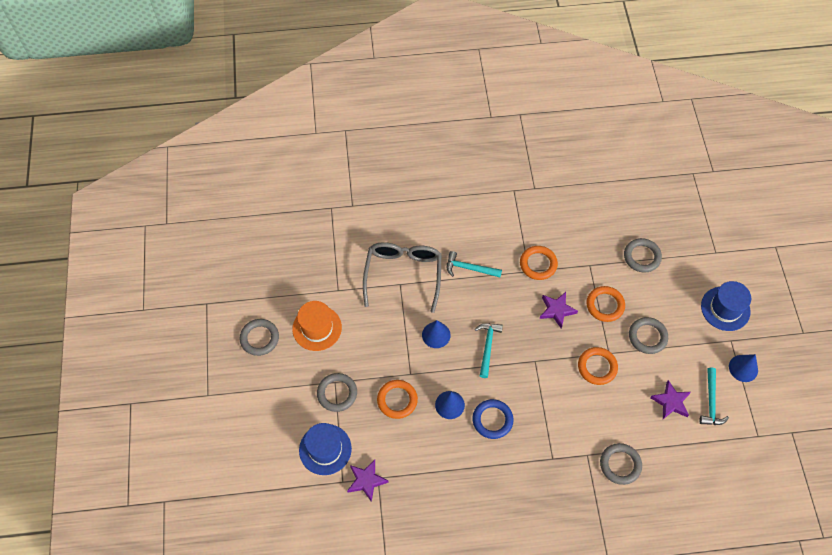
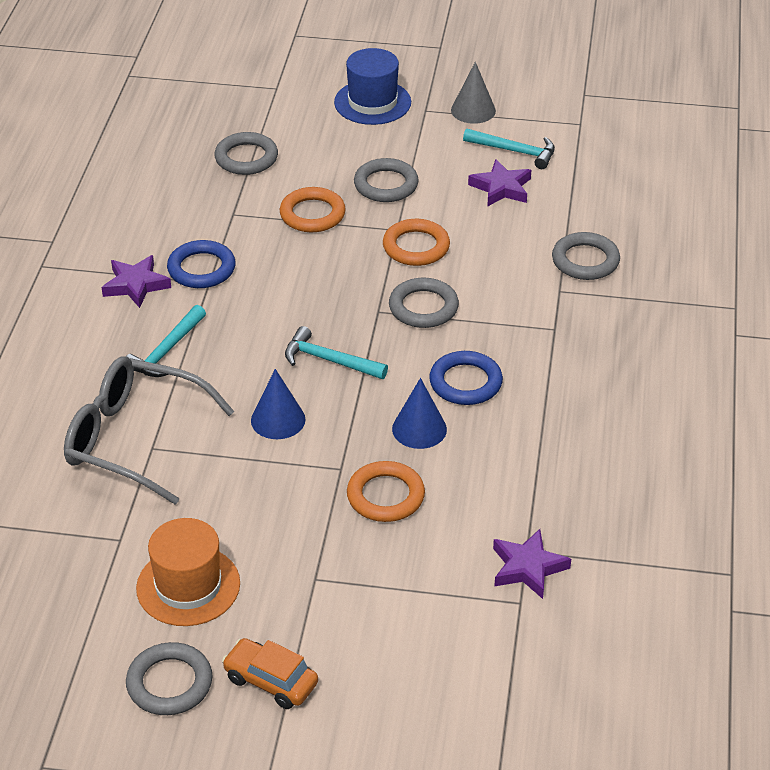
camera: 75 degrees left, 20 degrees down
blue hat [299,423,352,475] -> none
grey ring [317,373,357,412] -> grey ring moved to [389,278,459,328]
orange ring [520,246,558,280] -> blue ring [167,240,235,288]
purple star [540,292,578,328] -> purple star moved to [101,255,171,308]
blue cone [729,354,758,382] -> grey cone [451,62,496,124]
none -> orange car [222,638,318,709]

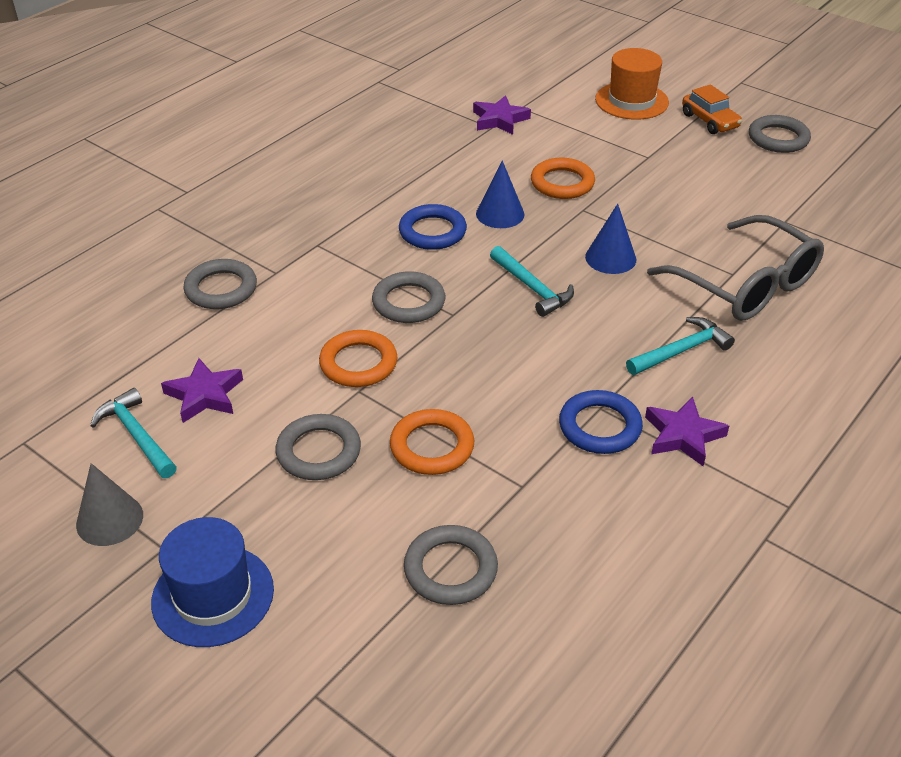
camera: 150 degrees left, 0 degrees up
orange hat [136,518,240,626] -> orange hat moved to [595,48,669,120]

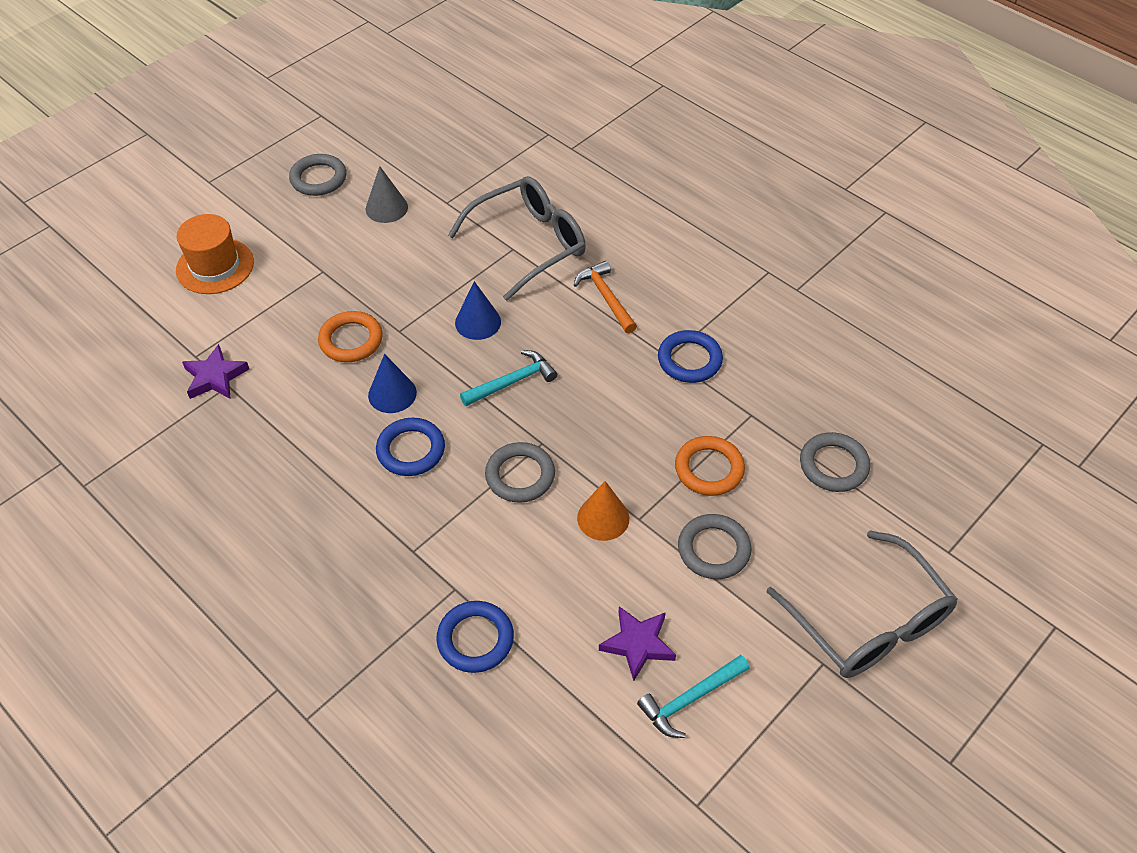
camera: 85 degrees left, 10 degrees up
grey cone [76,463,143,546] -> grey cone moved to [366,166,408,223]
blue hat [151,517,274,647] -> grey glasses [767,530,958,678]
grey ring [183,259,257,309] -> blue ring [436,601,514,673]
orange ring [319,330,397,387] -> orange cone [577,481,629,541]
turquoise hammer [626,317,735,375] -> orange hammer [574,261,637,333]
purple star [645,397,729,466] -> none
orange car [682,85,742,134] -> none

